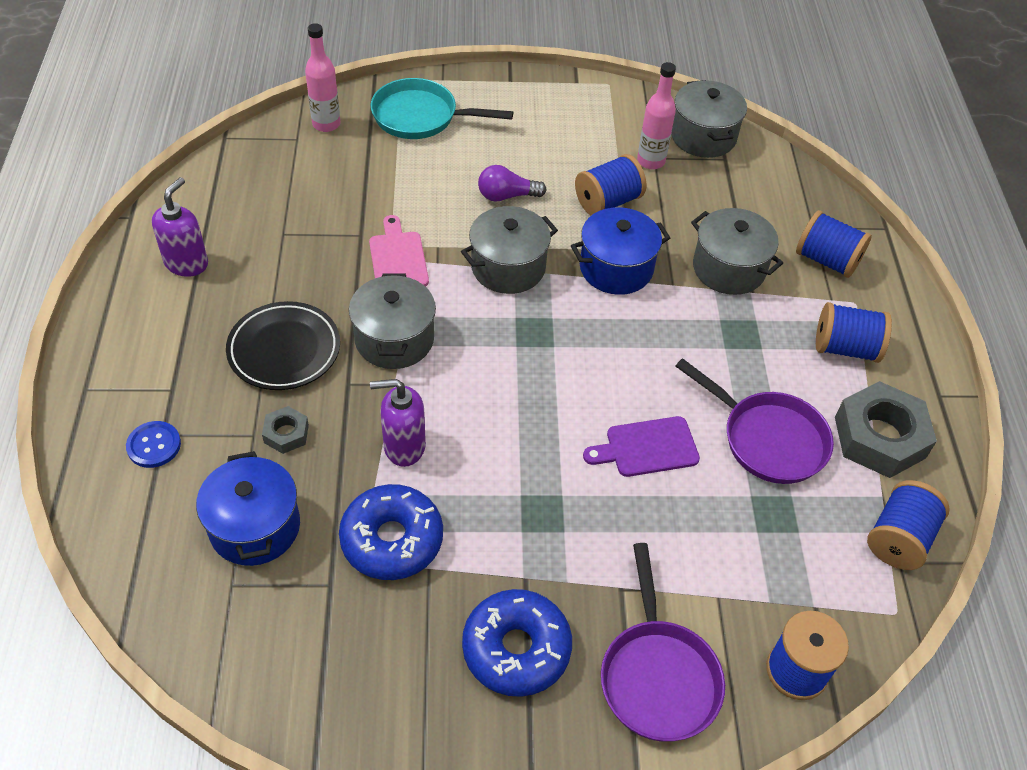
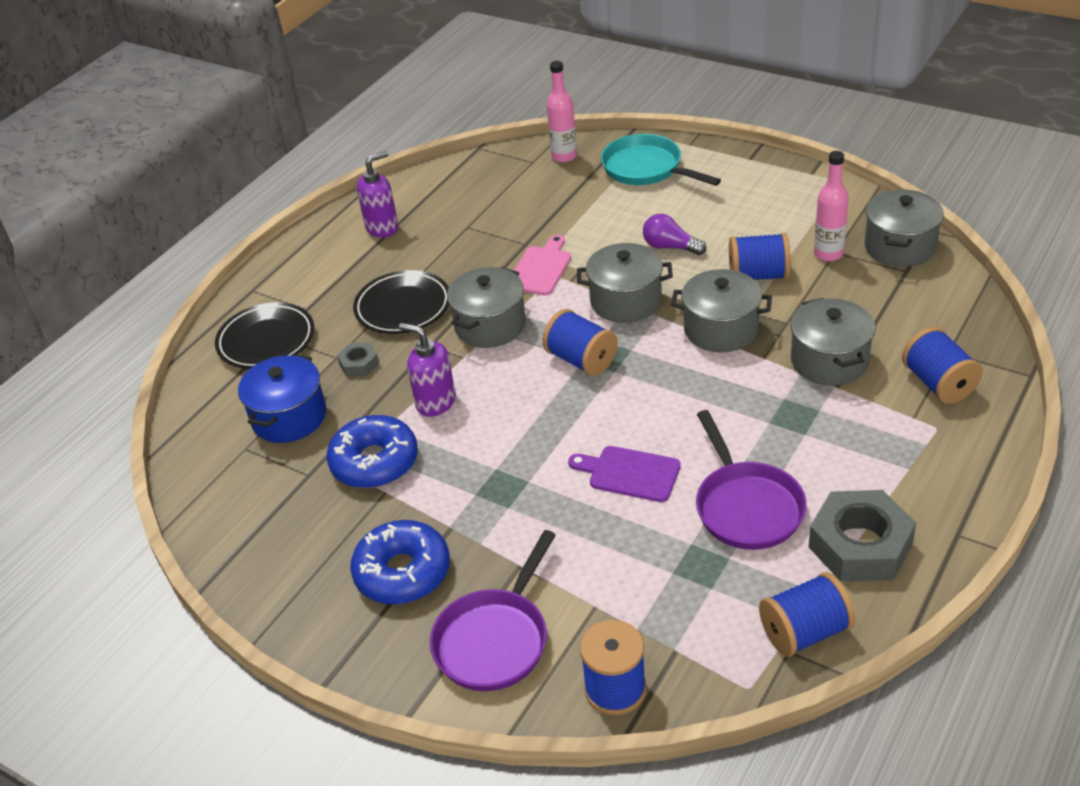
camera: 40 degrees right, 10 degrees down
blue button [126,421,181,468] -> black plate [215,302,314,369]
blue pot [571,207,670,295] -> grey pot [671,269,772,352]
blue spool [816,302,892,363] -> blue spool moved to [542,309,618,376]

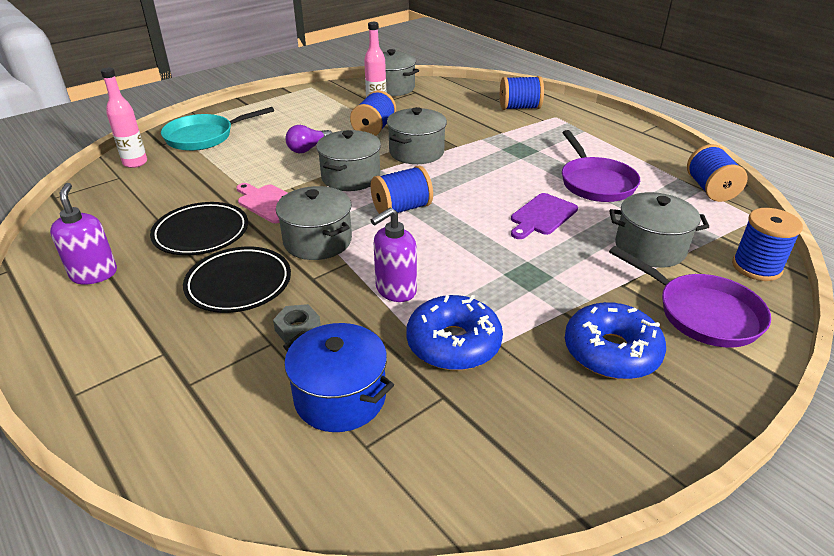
camera: 75 degrees left, 5 degrees down
black plate [215,302,314,369] -> black plate moved to [150,202,248,256]
purple pan [696,410,807,550] -> purple pan turned 75 degrees clockwise [562,130,640,202]
grey pot [790,298,876,385] -> grey pot moved to [609,192,709,268]
grey nut [809,490,916,582] -> none

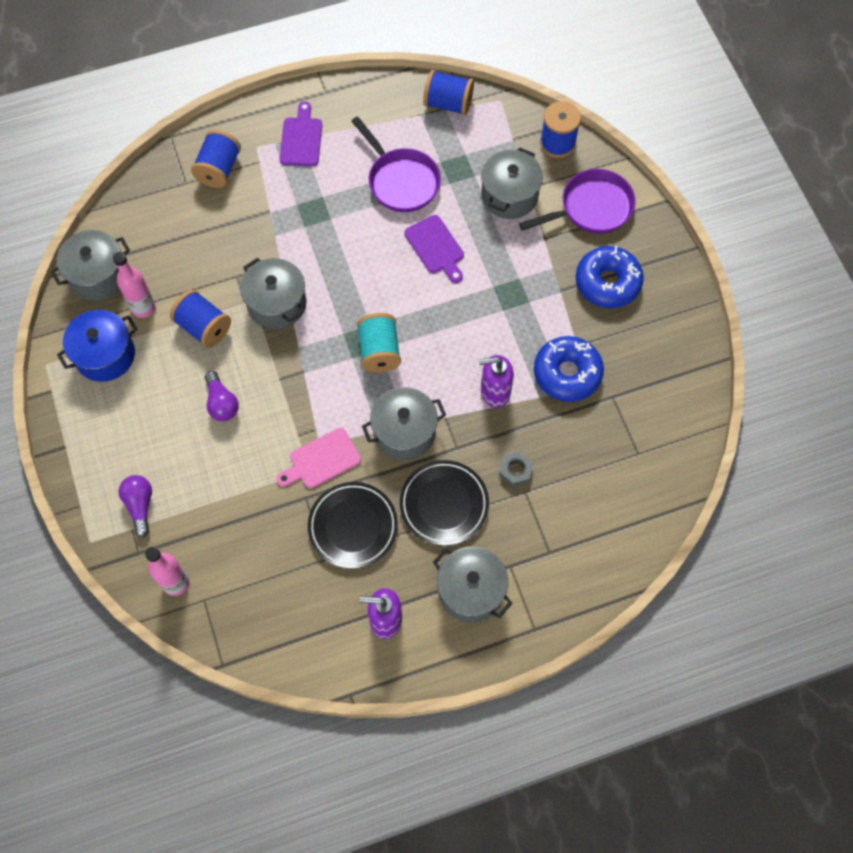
camera: 70 degrees left, 30 degrees up
turquoise pan [161,107,274,151] -> purple light bulb [119,475,152,538]
blue pot [283,323,394,432] -> blue pot moved to [57,310,138,382]
grey pot [316,130,381,191] -> grey pot moved to [433,547,513,623]
blue spool [371,166,433,214] -> turquoise spool [357,313,401,372]
purple soap dispenser [371,208,417,302] -> purple soap dispenser turned 105 degrees clockwise [479,355,514,408]
purple pan [562,130,640,202] -> purple pan turned 45 degrees clockwise [351,117,441,212]
none -> purple cutting board [279,102,322,166]

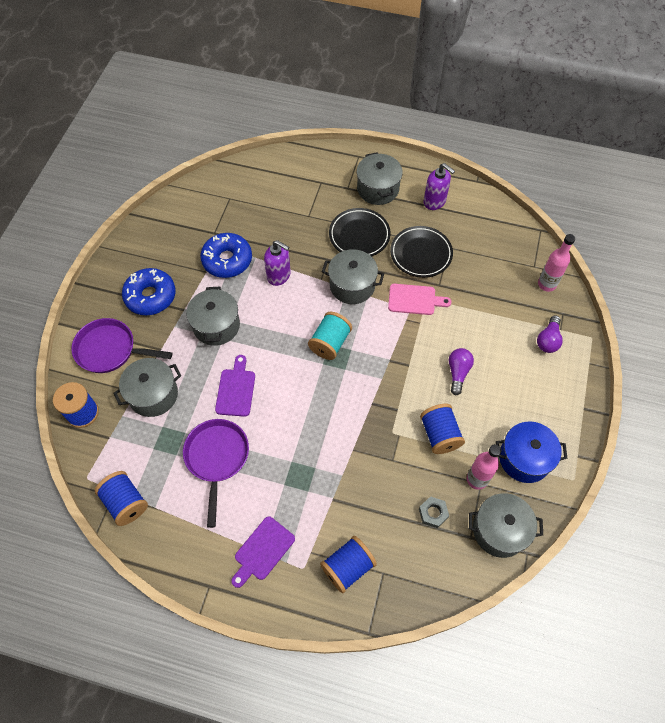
camera: 145 degrees left, 5 degrees down
grey pot [240,258,306,329] -> grey pot moved to [186,287,240,346]
grey nut [499,451,533,487] -> grey nut moved to [419,496,449,528]

